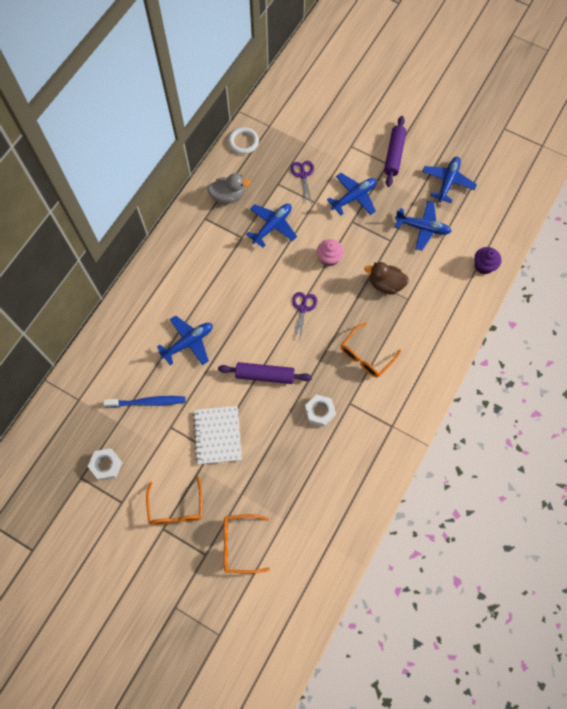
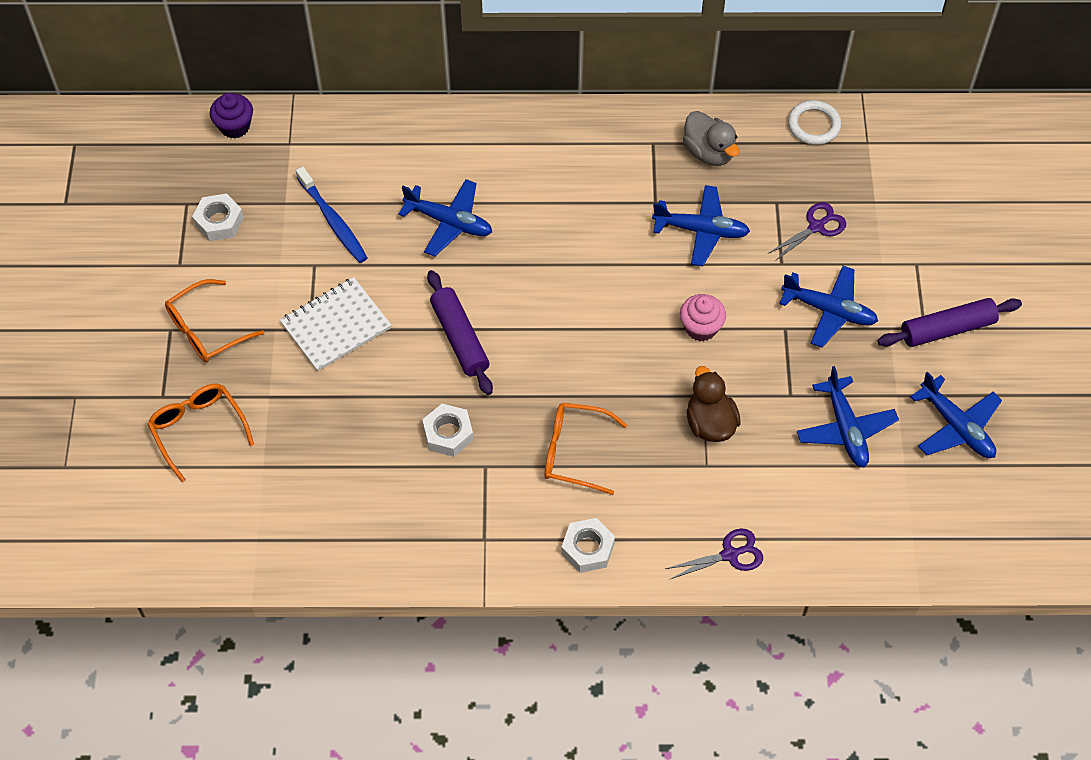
camera: 60 degrees right, 10 degrees down
purple scissors [292,292,318,339] -> purple scissors moved to [665,529,763,580]
blue plane [422,157,477,203] -> blue plane turned 60 degrees clockwise [910,371,1002,458]
purple cupcake [474,247,501,274] -> purple cupcake moved to [210,93,253,138]
none -> white nut [561,518,615,573]

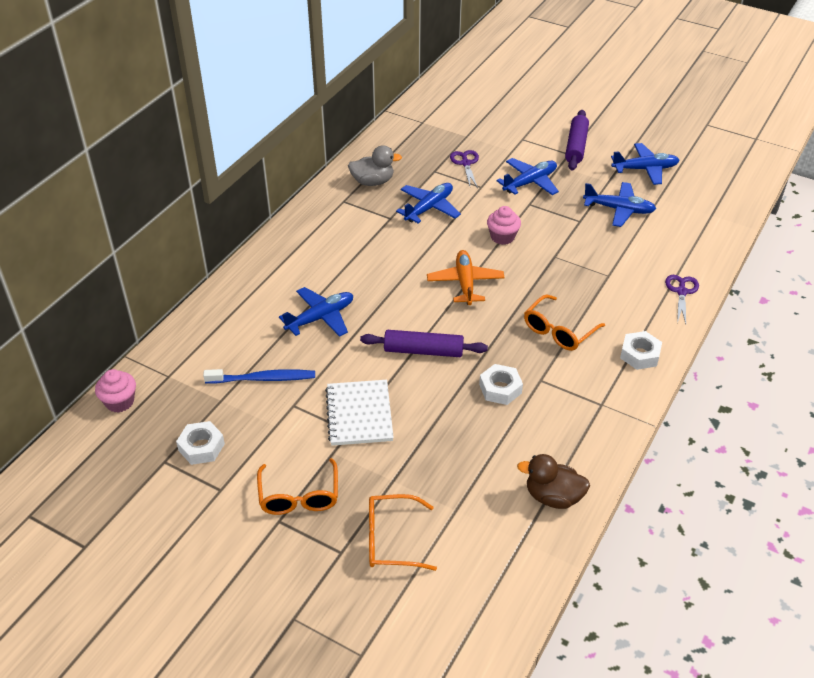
camera: 60 degrees left, 15 degrees down
purple cupcake [210,93,253,138] -> pink cupcake [95,369,136,413]
brown duck [687,366,741,442] -> brown duck moved to [517,454,590,509]
white ring [788,100,841,145] -> none
none -> orange plane [427,250,505,305]

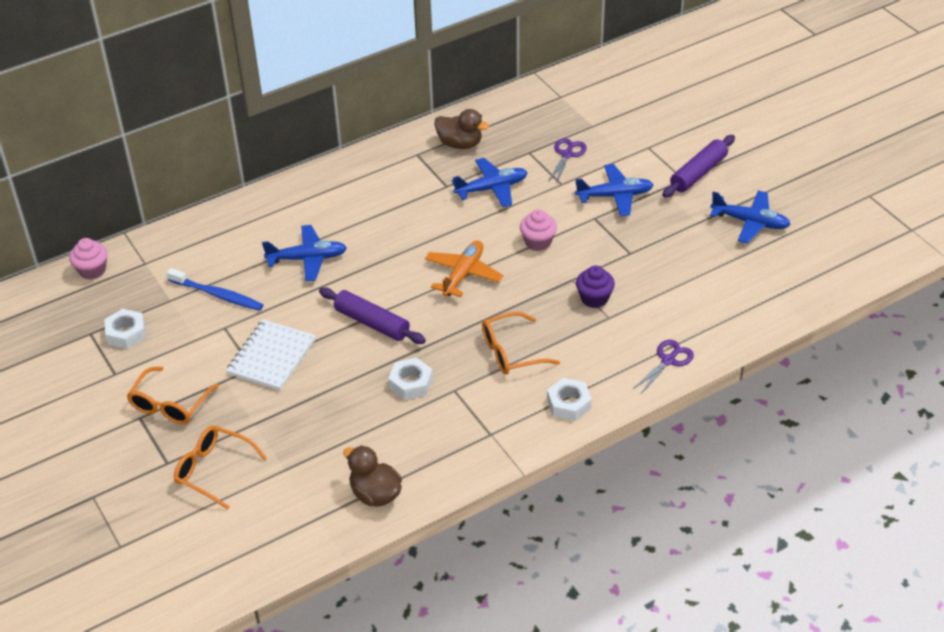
camera: 30 degrees right, 0 degrees up
grey duck [348,145,402,186] -> brown duck [434,109,489,149]
blue plane [583,182,656,227] -> none
none -> purple cupcake [576,265,615,308]

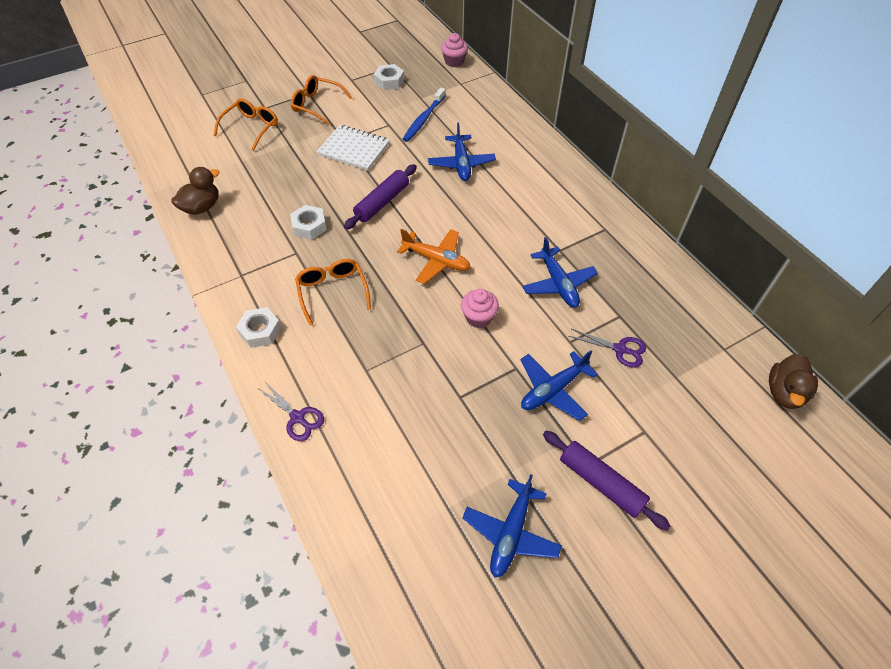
camera: 90 degrees right, 10 degrees up
brown duck [434,109,489,149] -> brown duck moved to [769,354,818,409]
blue plane [575,164,654,216] -> blue plane turned 60 degrees clockwise [520,350,598,421]
purple cupcake [576,265,615,308] -> none

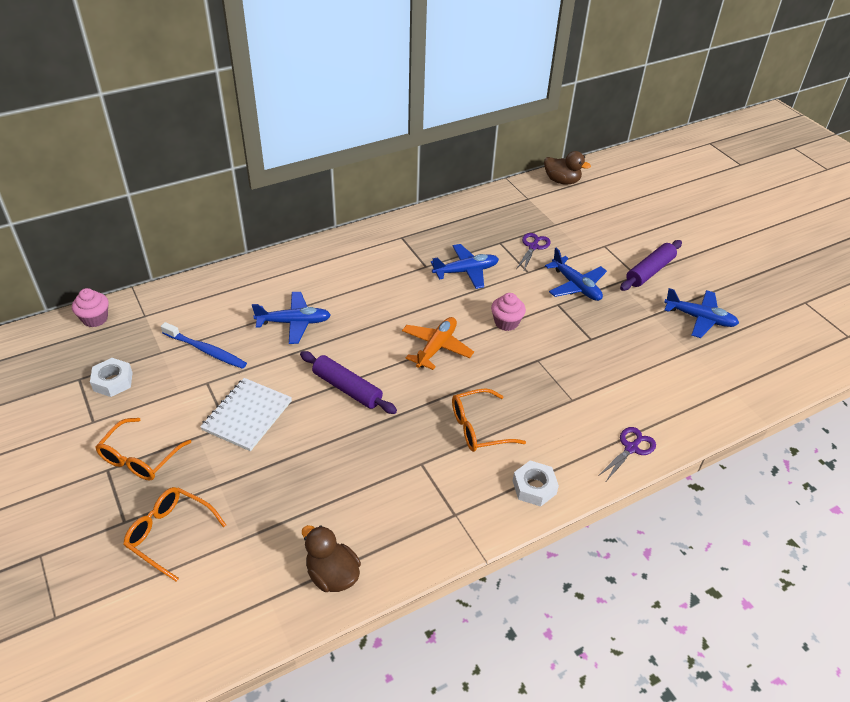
camera: 90 degrees left, 10 degrees down
white nut [290,205,327,239] -> none

